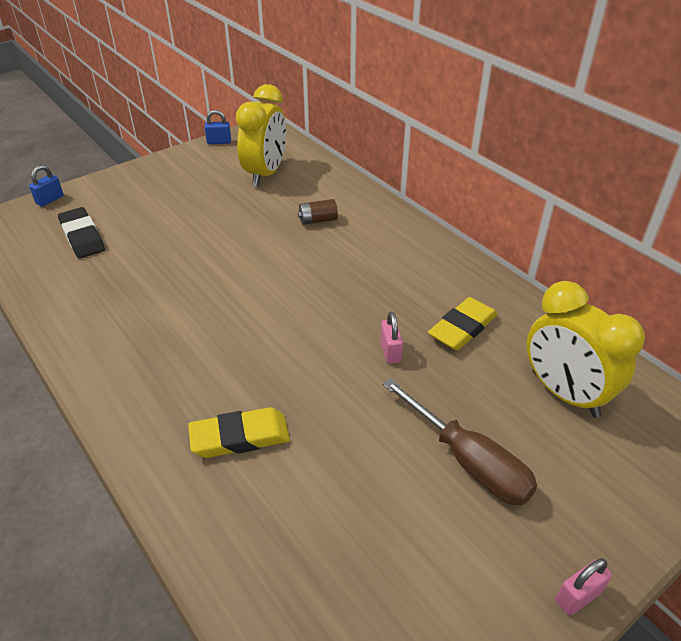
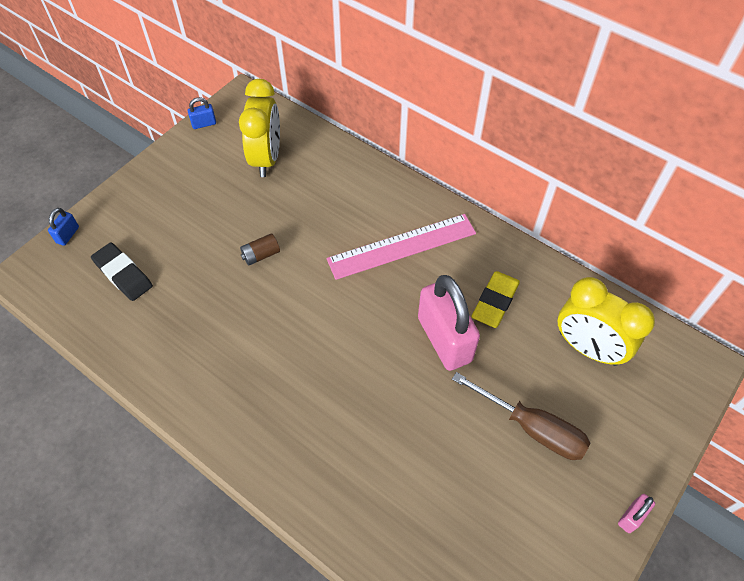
camera: 15 degrees left, 15 degrees up
yellow eraser [188,407,290,458] -> none
brown battery [298,199,338,225] -> brown battery moved to [240,233,280,266]
pink padlock [380,312,403,364] -> pink padlock [418,275,480,371], size x2.37
none -> pink ruler [326,214,476,280]

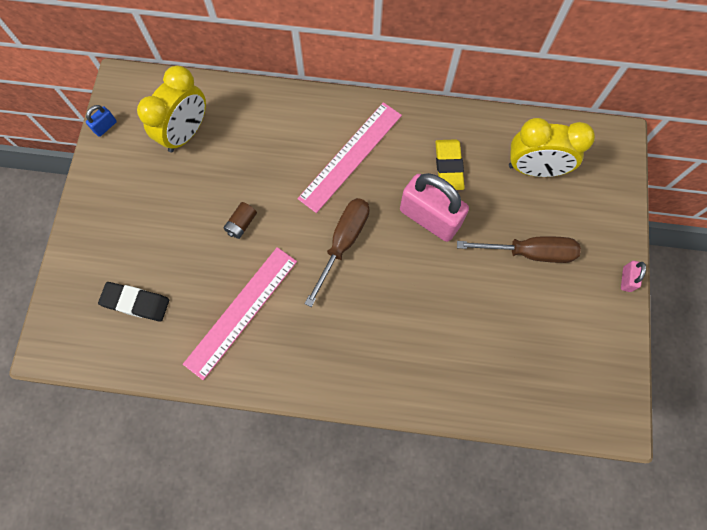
camera: 30 degrees left, 15 degrees up
blue padlock [48,208,79,246] -> none
yellow clock [239,79,280,177] -> yellow clock turned 60 degrees clockwise [137,66,206,152]
none -> pink ruler [183,247,297,380]
none -> brown screwdriver [304,198,369,307]

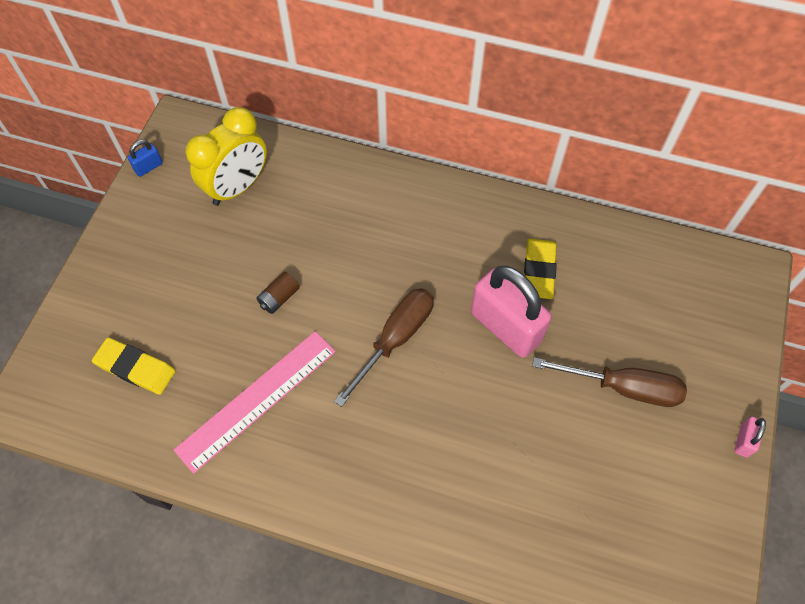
camera: 10 degrees right, 10 degrees down
black eraser [98,282,169,321] -> yellow eraser [92,337,175,395]
pink ruler [297,102,402,213] -> none
yellow clock [509,118,595,177] -> none

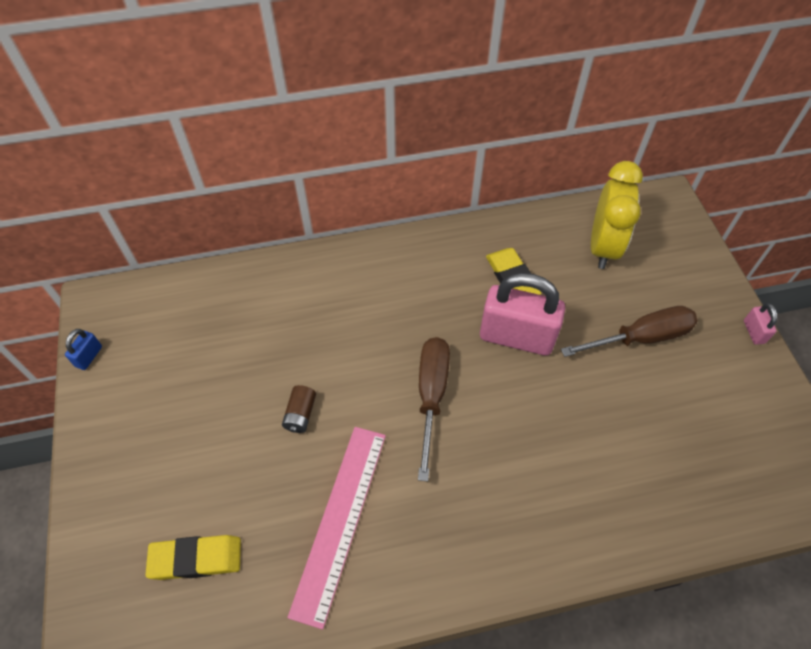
camera: 30 degrees left, 5 degrees down
yellow clock [186,107,267,206] -> yellow clock moved to [591,161,643,269]

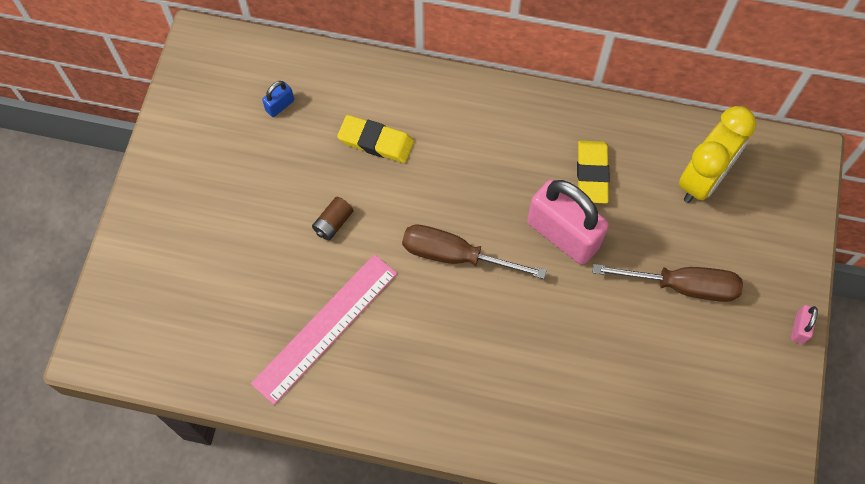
camera: 25 degrees right, 10 degrees up
blue padlock [65,329,102,370] -> blue padlock moved to [262,81,294,117]
yellow eraser [145,535,241,580] -> yellow eraser moved to [337,115,414,163]
brown screwdriver [418,337,450,482] -> brown screwdriver turned 105 degrees counterclockwise [402,224,547,279]

